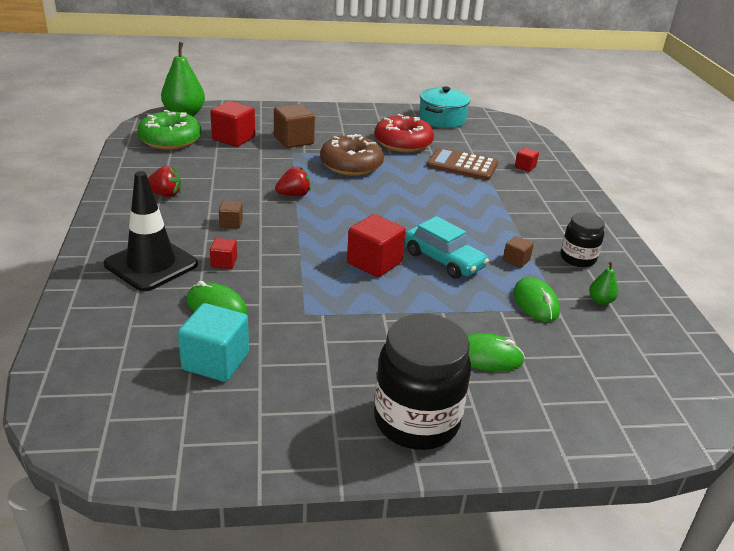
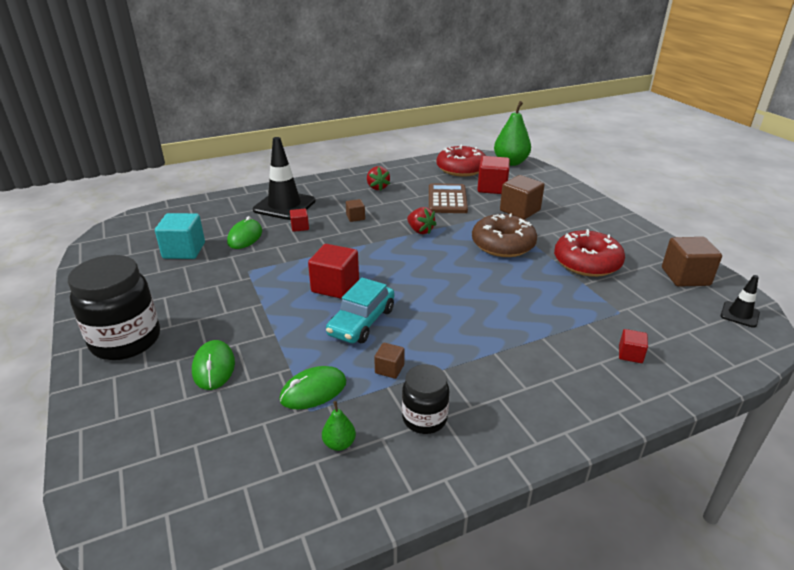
camera: 75 degrees right, 0 degrees up
green donut [137,110,202,150] -> red donut [437,145,486,177]
turquoise pot [419,86,470,128] -> brown cube [662,237,722,287]
brown calculator [427,147,498,180] -> brown calculator moved to [429,183,468,213]
none -> black traffic cone [721,275,760,328]

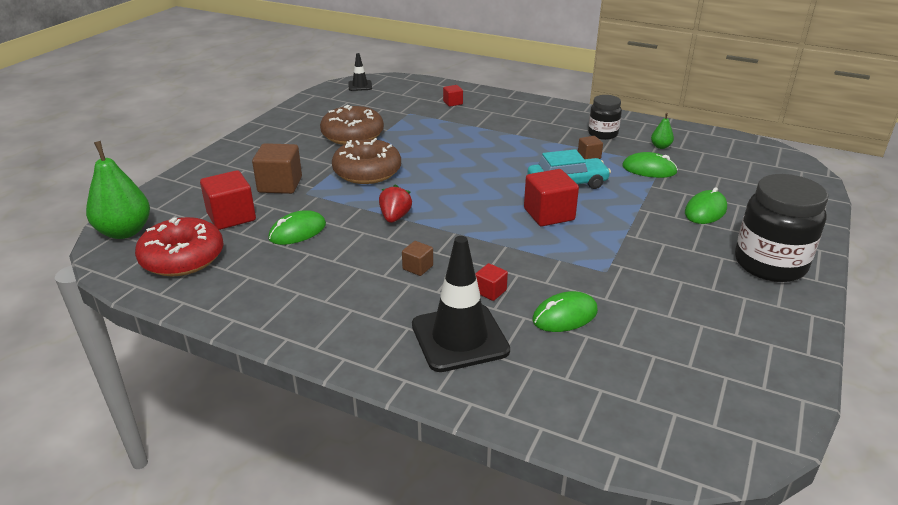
camera: 130 degrees left, 0 degrees up
turquoise cube [155,213,205,259] -> none
red strawberry [367,166,390,191] -> none
brown calculator [429,183,468,213] -> green mouse [268,210,326,245]
red donut [554,229,625,277] -> brown donut [320,105,384,145]
brown cube [662,237,722,287] -> none

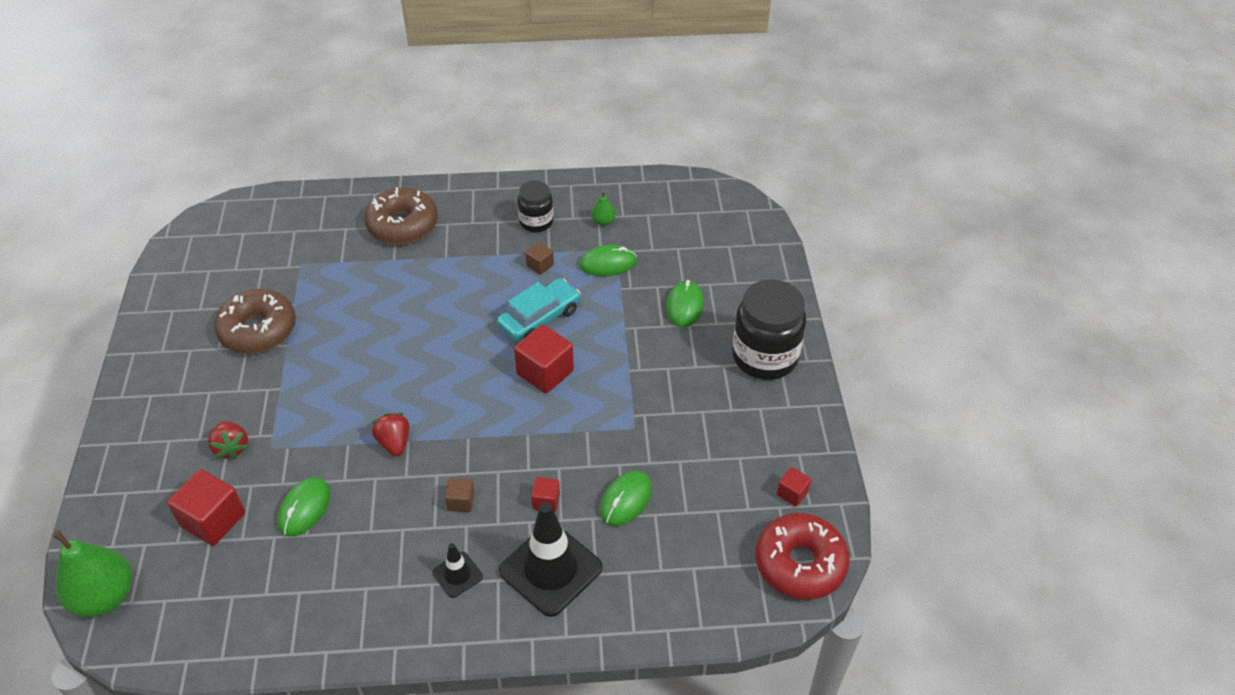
camera: 30 degrees left, 15 degrees up
red donut [135,217,224,276] -> red donut moved to [755,513,850,600]
brown cube [252,143,302,194] -> red strawberry [208,421,248,460]
brown donut [332,138,401,184] -> brown donut moved to [364,187,438,244]
black traffic cone [348,53,372,91] -> black traffic cone moved to [432,543,483,598]
red cube [443,85,463,107] -> red cube moved to [777,467,811,507]

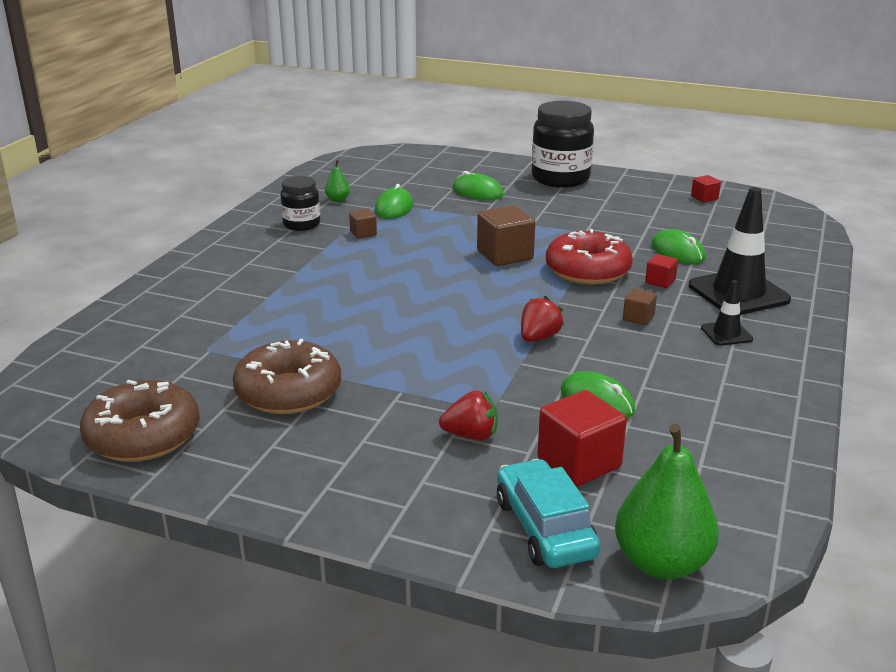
camera: 65 degrees left, 20 degrees down
brown donut [364,187,438,244] -> brown donut moved to [80,380,200,462]
red strawberry [372,413,409,456] -> red strawberry turned 120 degrees clockwise [521,296,564,342]
turquoise car [497,278,581,342] -> turquoise car moved to [497,459,600,568]
red cube [514,324,574,394] -> brown cube [477,205,535,266]
red donut [755,513,850,600] -> red donut moved to [546,229,633,285]

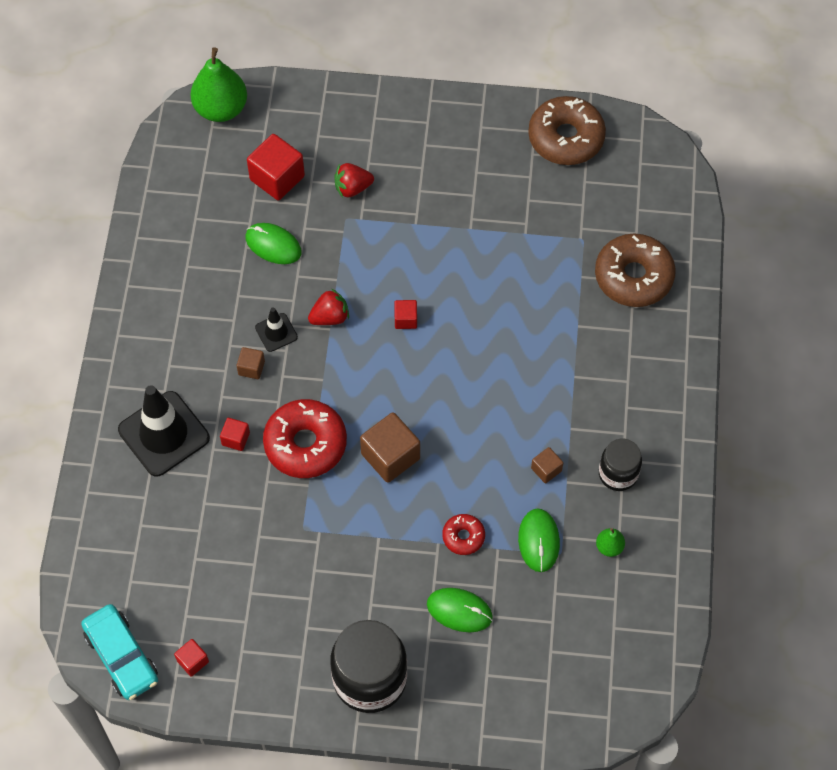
camera: 165 degrees right, 35 degrees up
brown donut [233,339,341,414] -> brown donut moved to [595,233,676,307]
turquoise car [497,459,600,568] -> turquoise car moved to [81,604,158,700]
red strawberry [521,296,564,342] -> red strawberry turned 135 degrees counterclockwise [308,288,349,325]
green mouse [651,229,706,264] -> none
black traffic cone [701,280,753,346] -> black traffic cone moved to [255,307,298,352]
none -> red cube [394,300,417,329]
none -> red donut [442,514,485,555]

